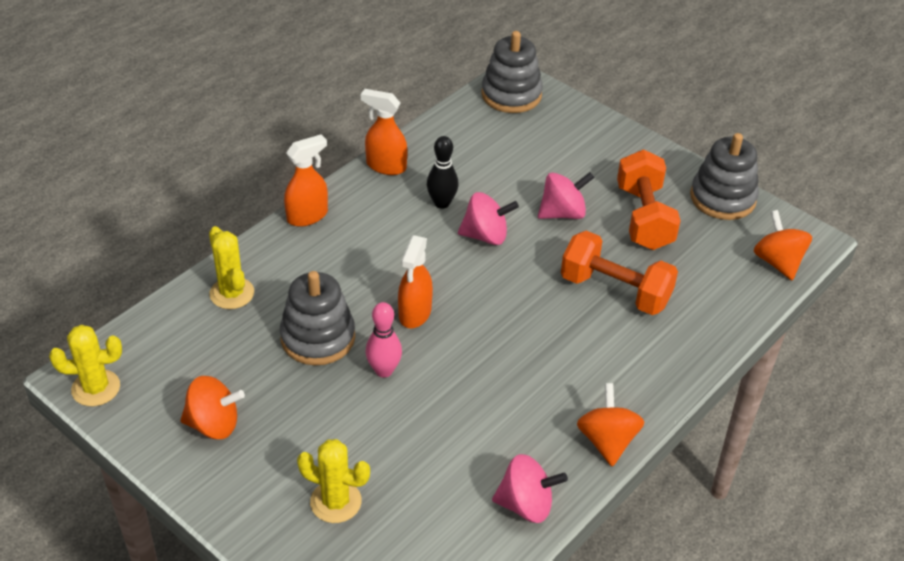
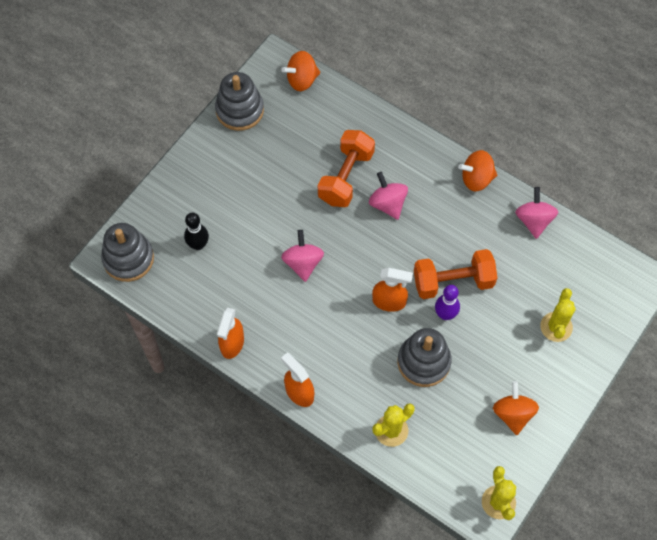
camera: 95 degrees left, 20 degrees up
pink bowling pin [365,302,402,378] -> purple bowling pin [435,285,460,320]
black bowling pin [427,136,459,209] -> black bowling pin moved to [184,213,209,250]
pink spinning top [538,172,595,219] -> pink spinning top moved to [369,172,408,220]
orange dumbbell [617,150,680,250] -> orange dumbbell moved to [414,249,497,299]

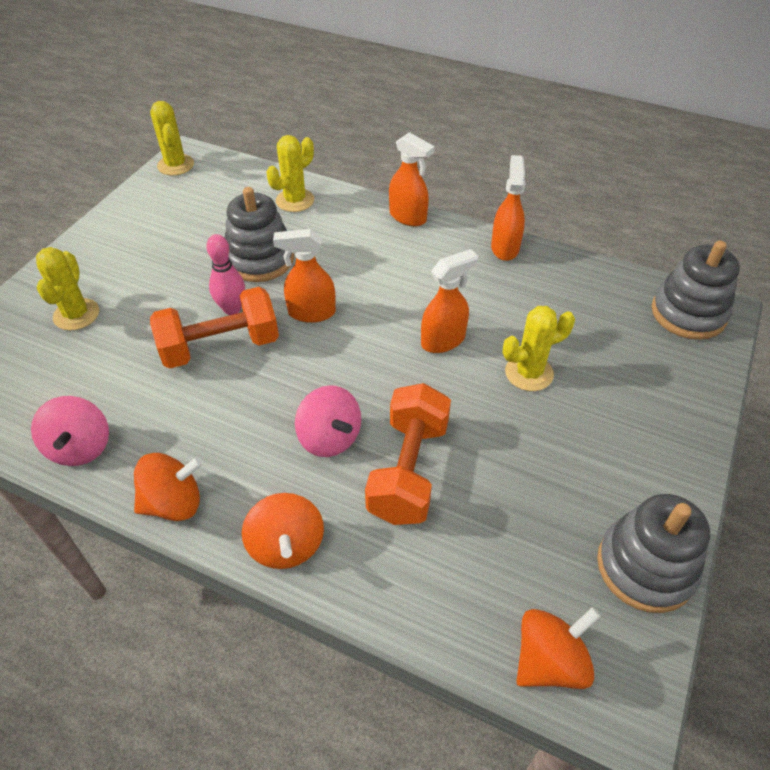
camera: 170 degrees right, 15 degrees down
black bowling pin [184,213,209,250] -> none
pink spinning top [281,230,324,282] -> orange spray bottle [421,249,478,353]
purple bowling pin [435,285,460,320] -> pink bowling pin [206,234,245,315]
orange spinning top [493,381,539,435] -> orange spinning top moved to [242,493,324,569]
none -> yellow cactus [503,306,575,391]

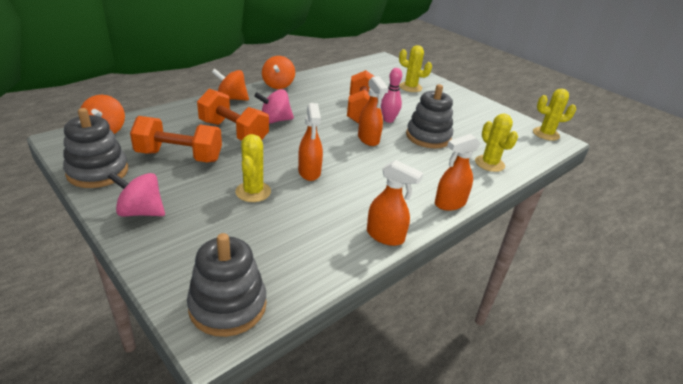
camera: 110 degrees right, 15 degrees down
pink spinning top [31,396,109,466] -> pink spinning top moved to [108,172,165,216]
orange spray bottle [273,229,336,323] -> orange spray bottle turned 135 degrees clockwise [358,76,389,146]
none -> orange dumbbell [130,116,222,162]

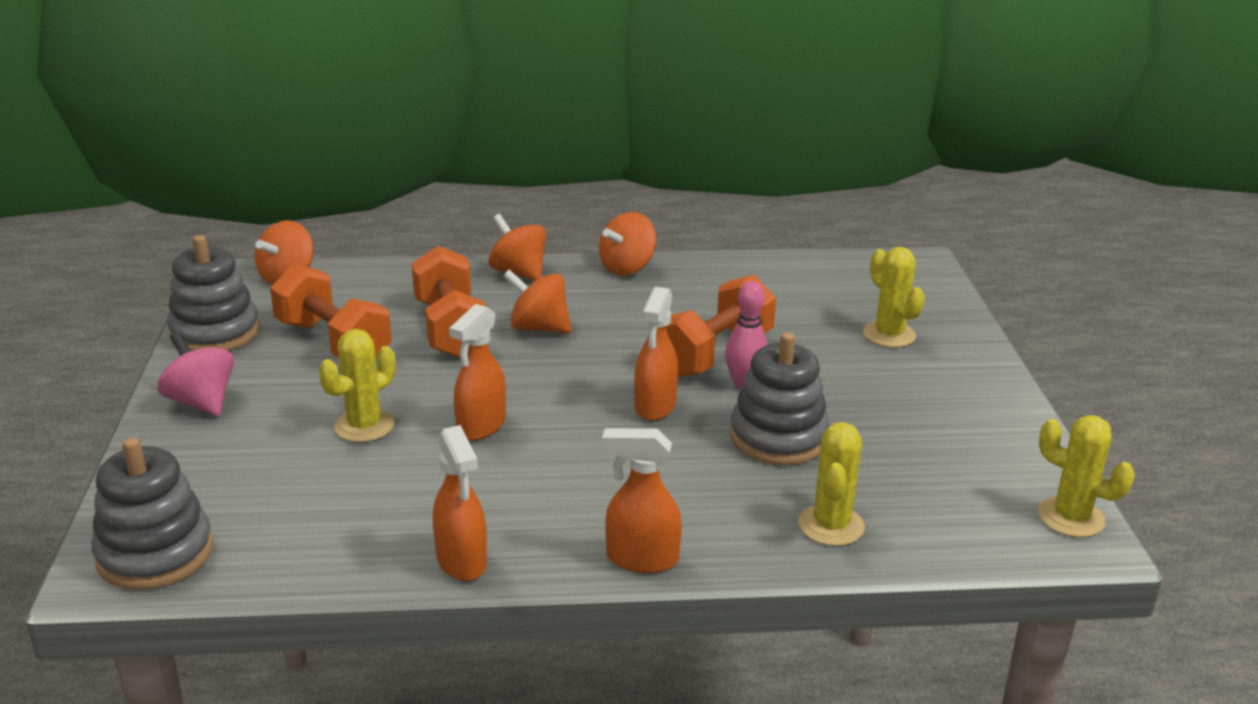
camera: 40 degrees right, 5 degrees down
pink spinning top [254,89,294,124] -> orange spinning top [503,269,571,333]

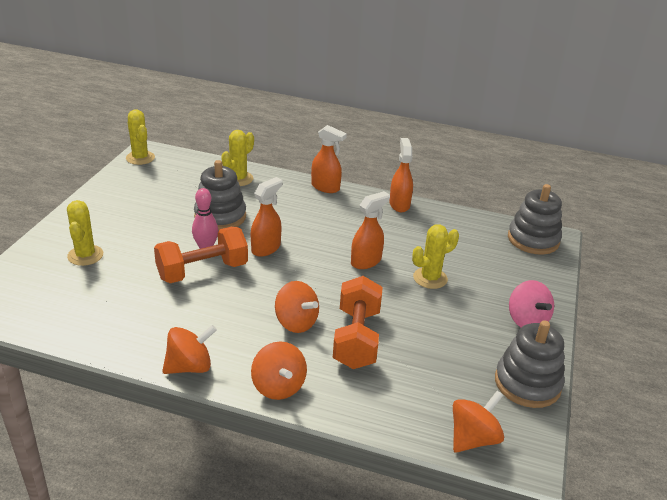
camera: 160 degrees left, 5 degrees up
orange dumbbell [270,264,392,358] -> none

